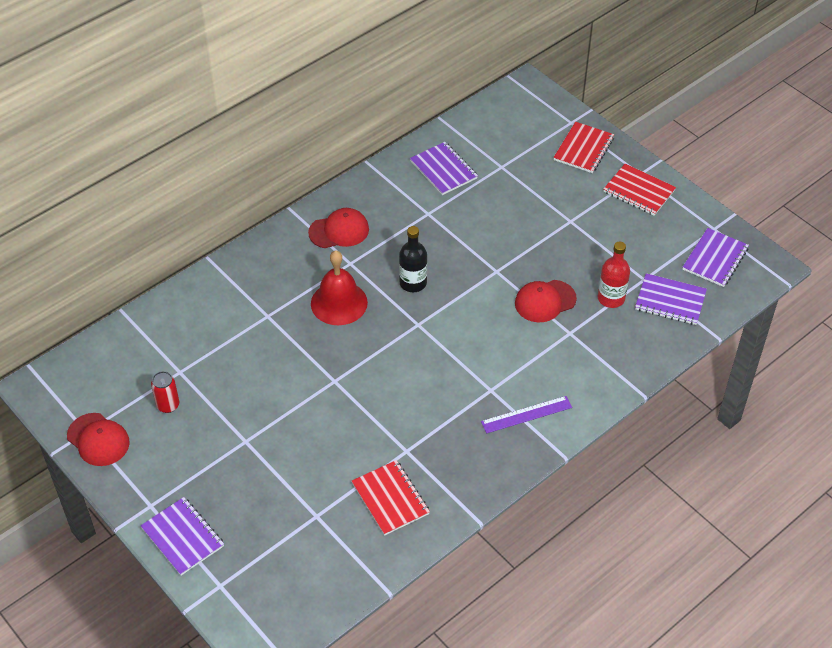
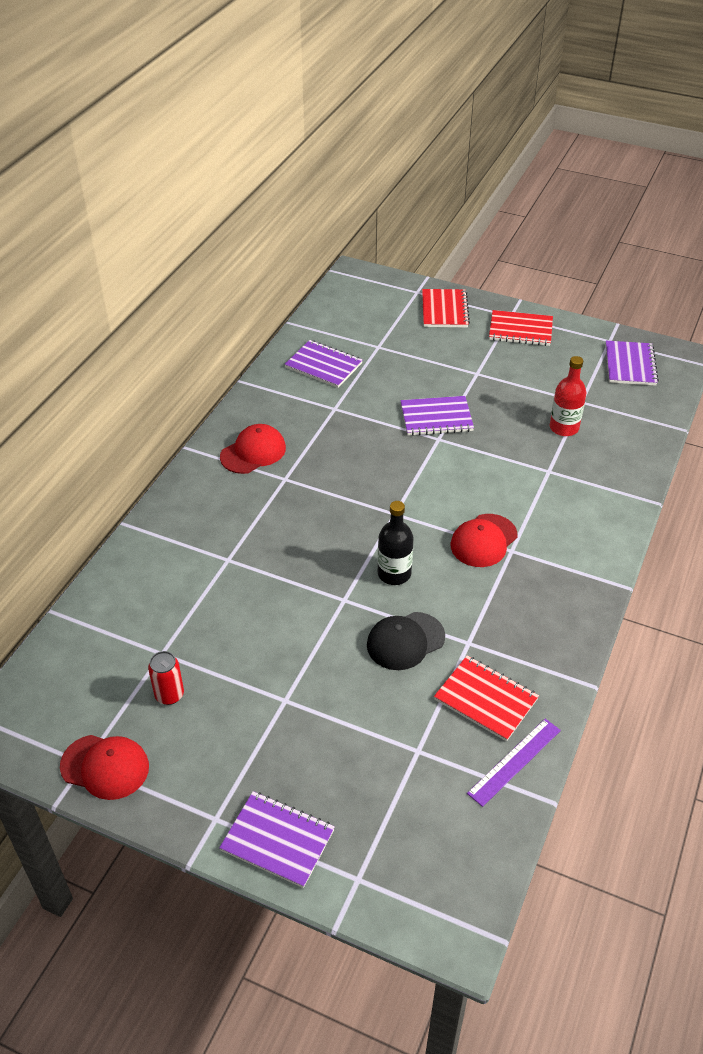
camera: 25 degrees left, 5 degrees down
red bell [311,250,368,325] -> none
black bottle [399,226,427,292] -> black bottle moved to [378,501,414,585]
purple ruler [481,396,572,433] -> purple ruler moved to [467,719,561,807]
red cap [515,280,577,322] -> red cap moved to [451,514,517,567]
purple notebook [635,273,707,325] -> purple notebook moved to [400,396,474,436]
none -> black cap [367,612,445,670]

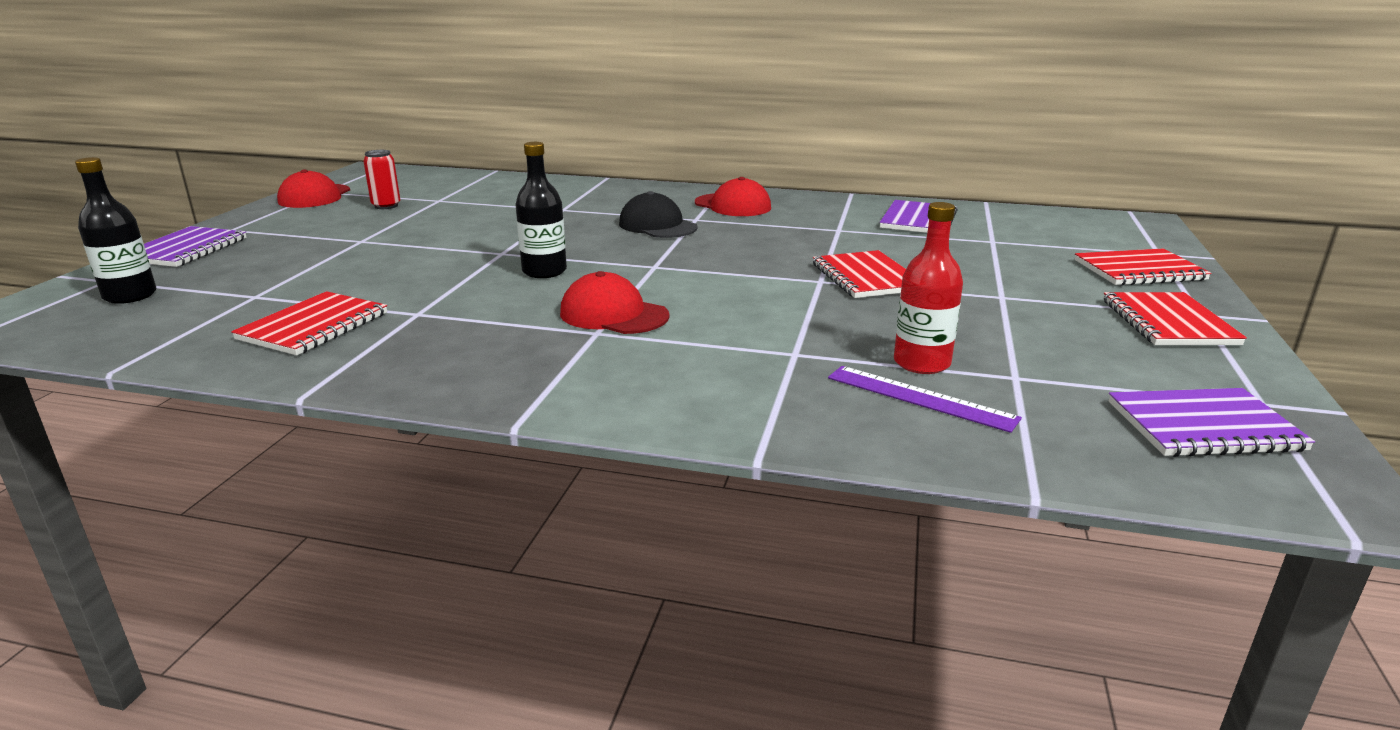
camera: 80 degrees right, 20 degrees down
black cap [367,612,445,670] -> black cap moved to [619,191,698,238]
purple notebook [400,396,474,436] -> red notebook [813,250,906,298]
purple ruler [467,719,561,807] -> purple ruler moved to [828,366,1022,433]
none -> black bottle [75,157,157,304]

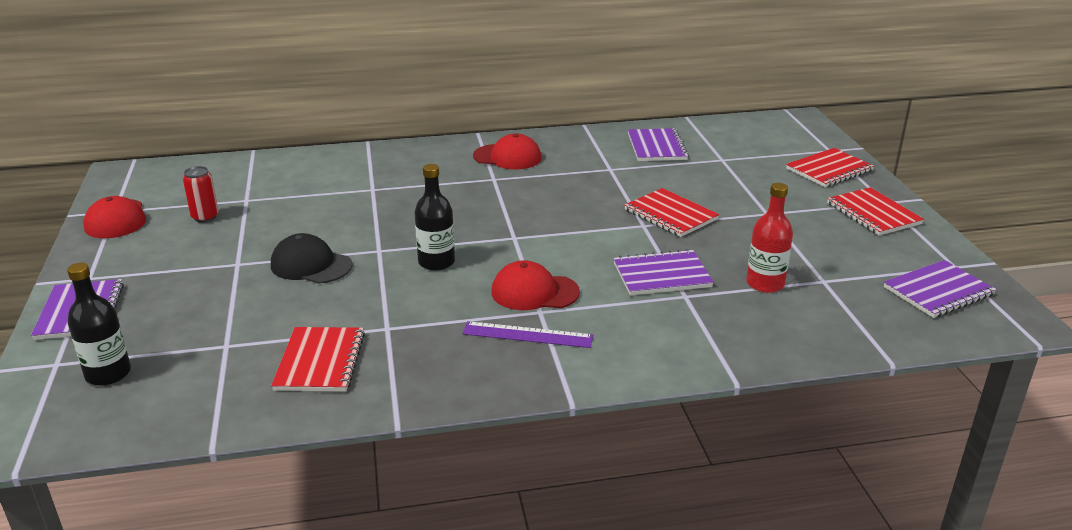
camera: 25 degrees left, 5 degrees up
black cap [619,191,698,238] -> black cap moved to [271,233,353,284]
purple ruler [828,366,1022,433] -> purple ruler moved to [462,321,593,348]
none -> purple notebook [613,249,714,296]

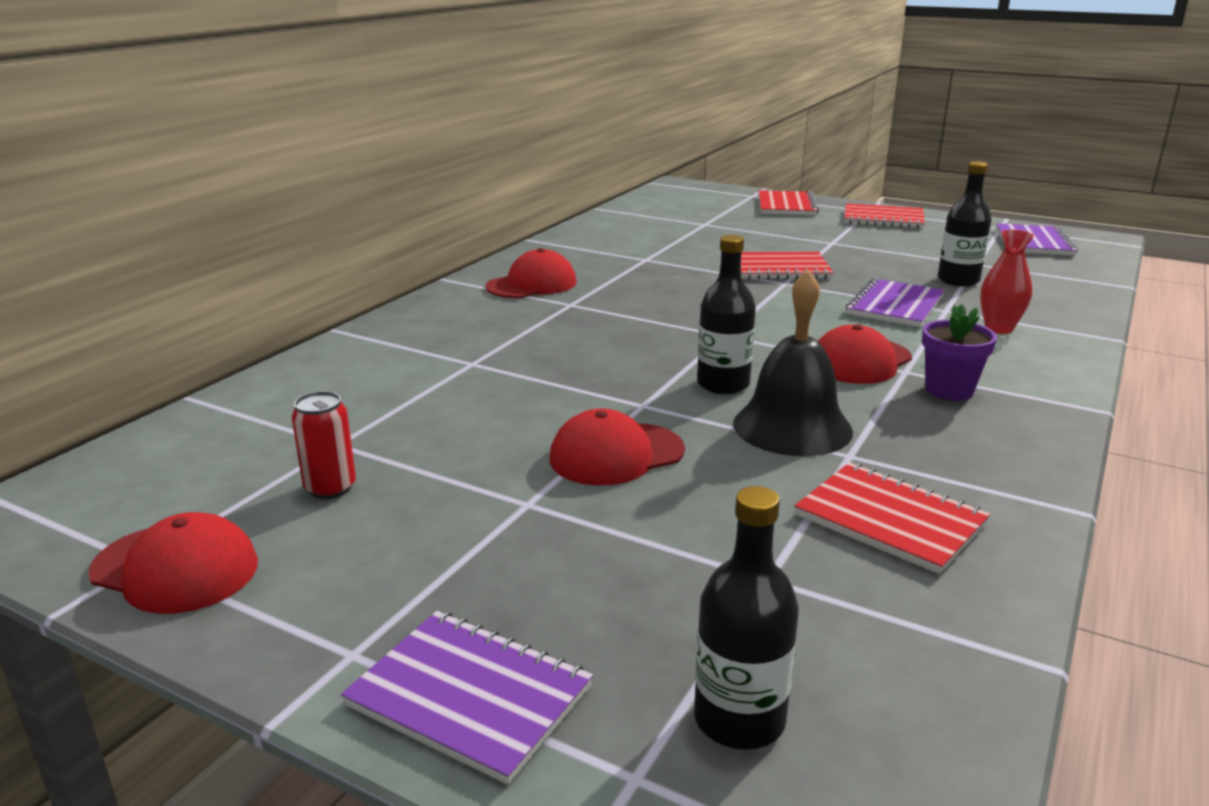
camera: 50 degrees left, 5 degrees down
black cap [271,233,353,284] -> red cap [550,409,685,486]
purple ruler [462,321,593,348] -> purple flower pot [922,304,997,401]
purple notebook [628,128,689,161] -> none
red bottle [746,183,793,293] -> black bottle [938,161,991,286]
none -> black bell [733,270,853,456]
none -> red vase [980,230,1034,334]

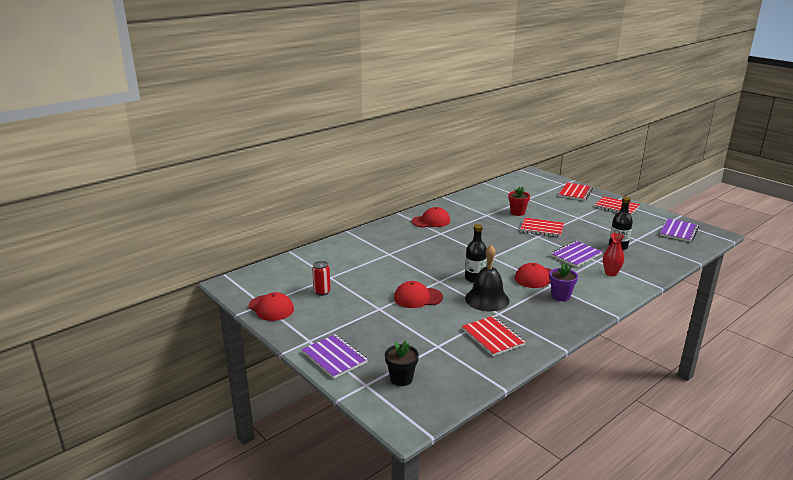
camera: 20 degrees right, 0 degrees up
black bottle [694,486,799,750] -> black flower pot [385,341,419,386]
none -> red flower pot [508,186,530,216]

